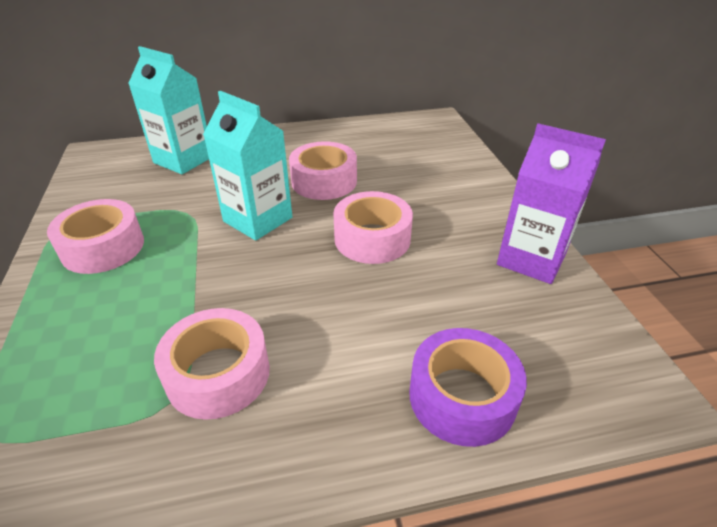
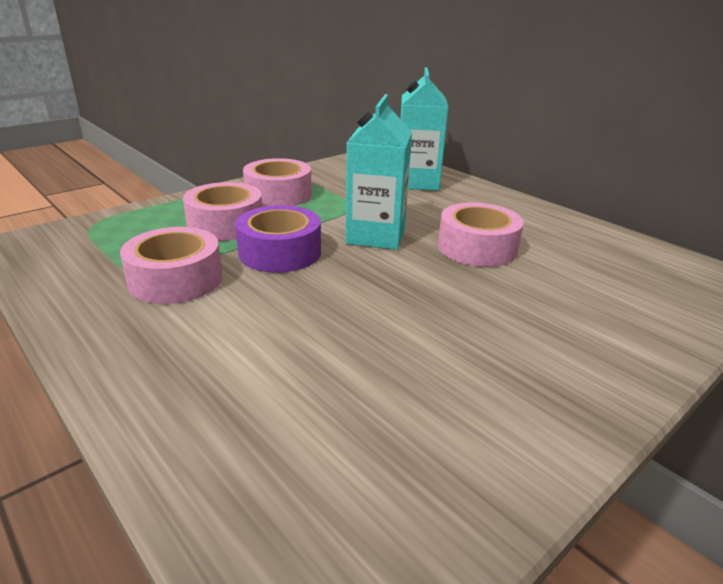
camera: 60 degrees right, 10 degrees down
pink tape [333,191,413,264] -> pink tape moved to [183,182,262,241]
purple tape [409,328,527,447] -> purple tape moved to [235,205,321,273]
purple carton [497,123,606,284] -> none

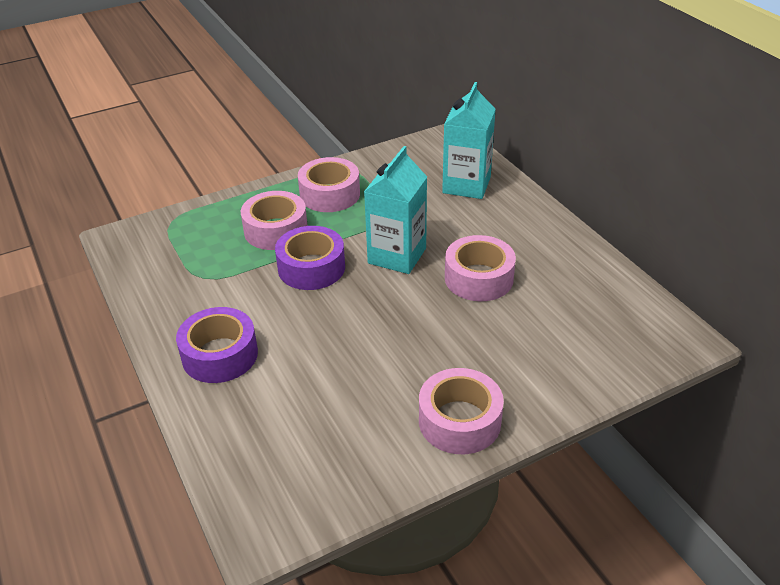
camera: 15 degrees right, 10 degrees up
pink tape [120,227,222,304] -> pink tape moved to [419,368,504,454]
none -> purple tape [176,307,258,383]

